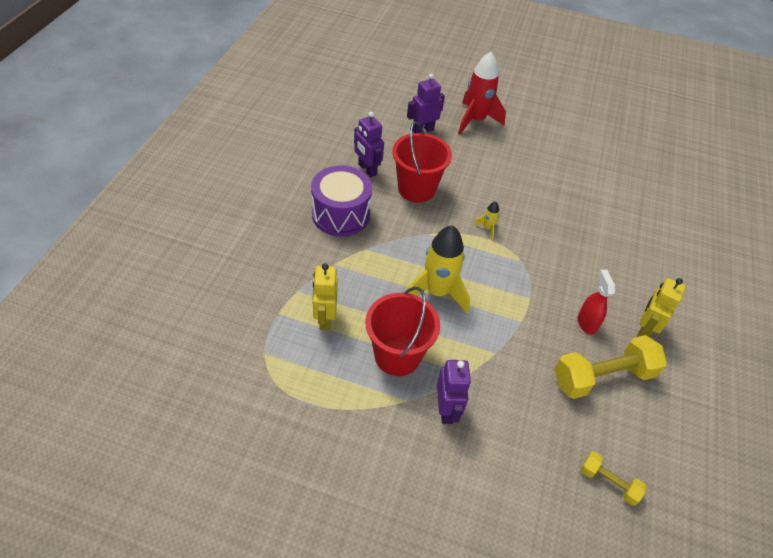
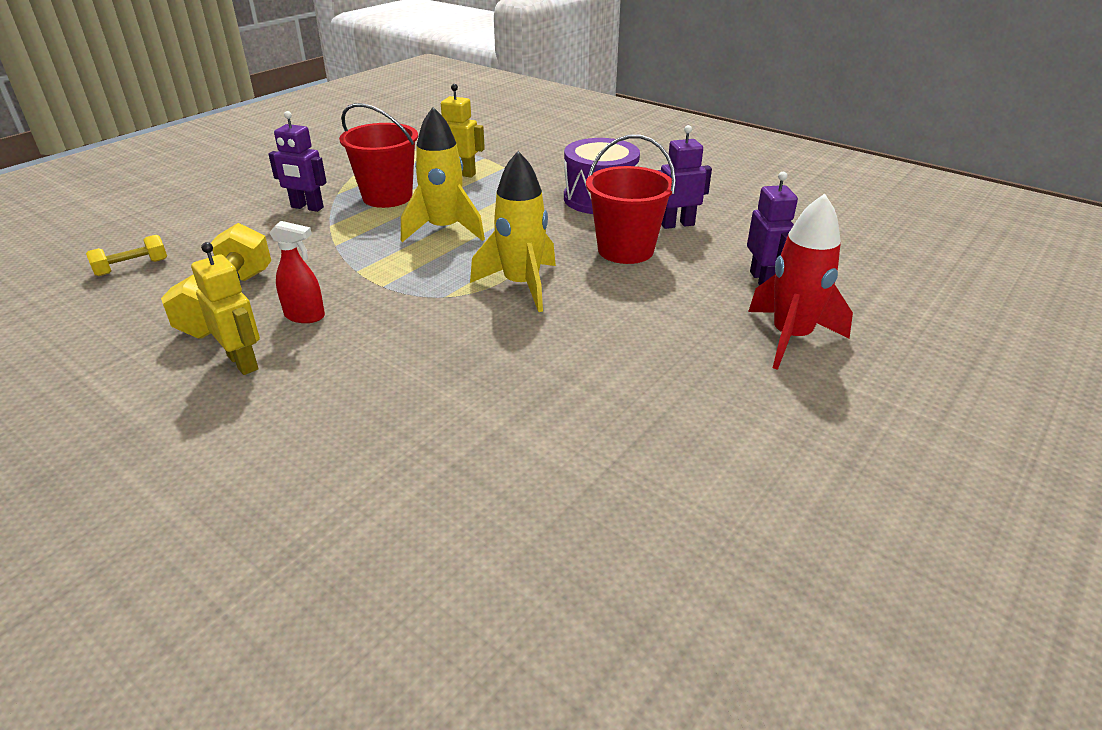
camera: 115 degrees right, 15 degrees down
yellow rocket [474,201,499,239] -> yellow rocket [470,151,556,312], size x2.35

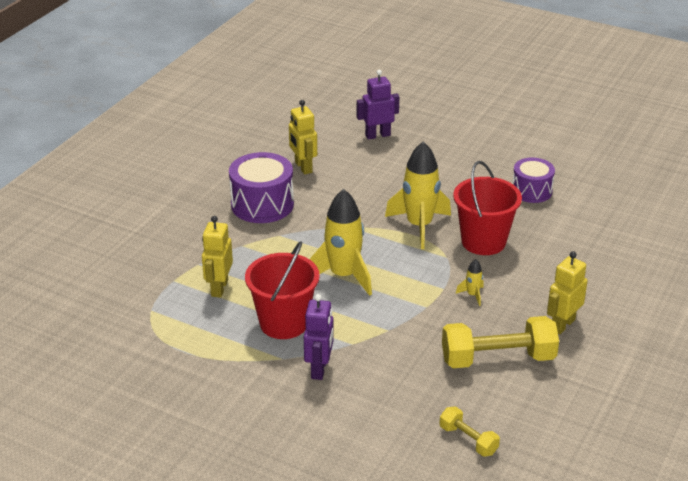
camera: 100 degrees left, 0 degrees up
red spray bottle [269,221,325,323] -> none
red bucket [586,135,676,264] -> red bucket moved to [453,161,522,255]
purple robot [657,125,712,229] -> yellow robot [289,100,317,175]
red rocket [748,194,853,370] -> none
none -> yellow rocket [456,259,484,306]
none -> purple drum [512,158,555,203]

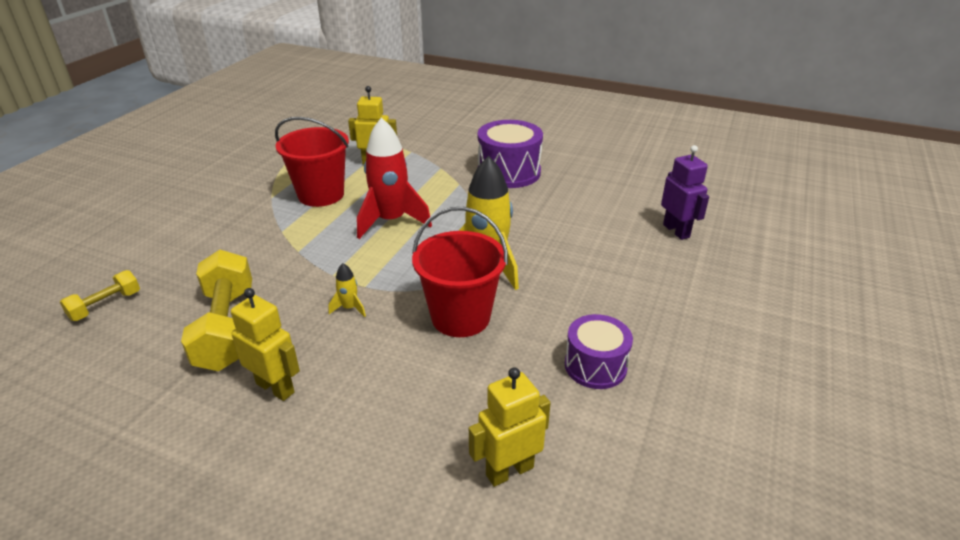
camera: 85 degrees right, 0 degrees up
yellow robot [289,100,317,175] -> yellow robot moved to [469,367,551,487]
purple robot [304,294,334,380] -> none
yellow rocket [310,189,372,296] -> red rocket [357,117,432,239]

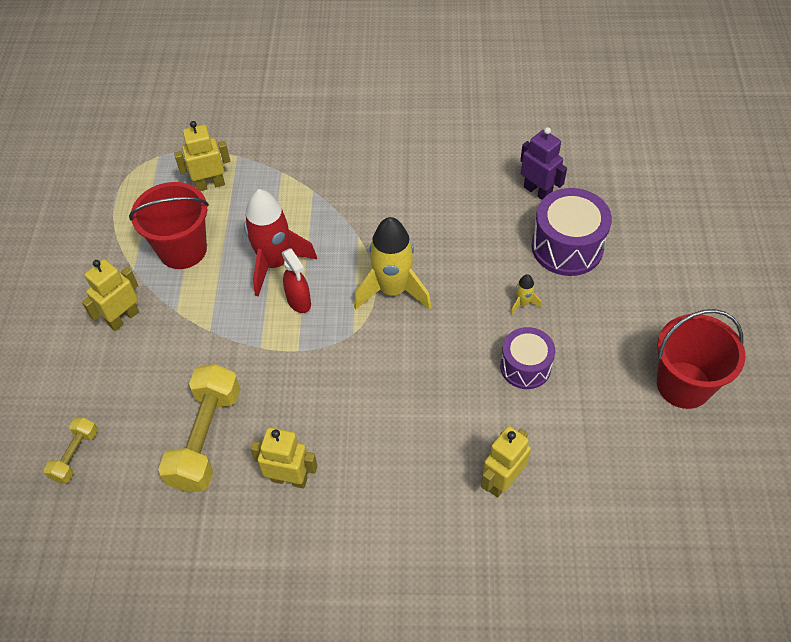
camera: 20 degrees left, 20 degrees up
yellow dumbbell [181,250,252,371] -> yellow dumbbell turned 45 degrees clockwise [158,364,240,492]
yellow rocket [328,263,366,317] -> yellow rocket moved to [510,274,542,315]
red bucket [412,207,508,337] -> red bucket moved to [657,309,746,409]
purple drum [478,120,543,188] -> purple drum moved to [531,188,612,276]
none -> yellow robot [82,259,139,331]
none -> red spray bottle [282,248,311,313]

